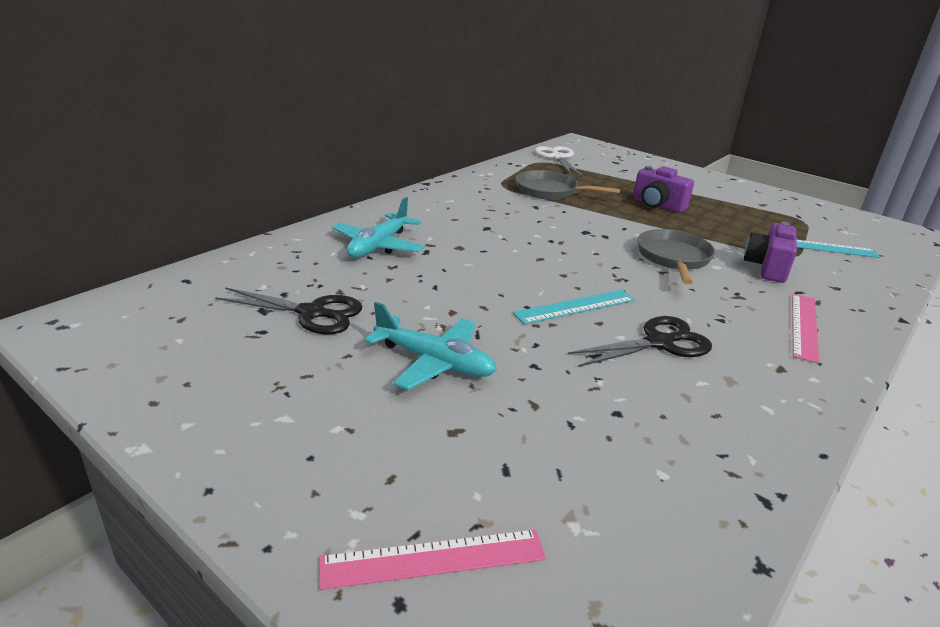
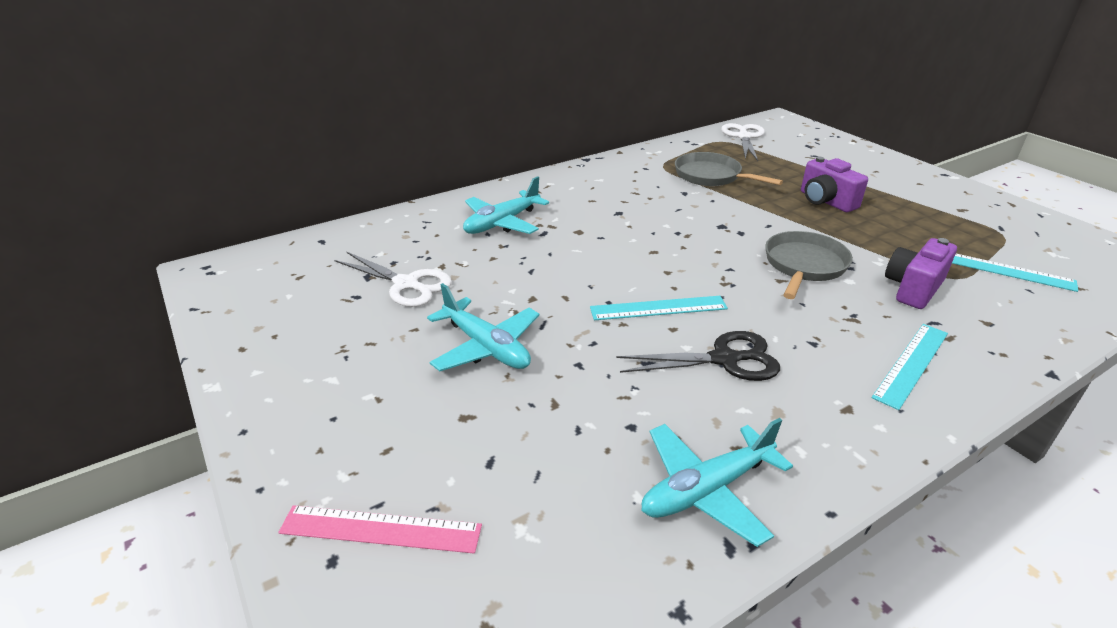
camera: 20 degrees right, 5 degrees up
black scissors [215,287,362,335] -> white scissors [334,252,452,307]
pink ruler [792,294,819,364] -> turquoise ruler [872,324,948,410]
none -> turquoise plane [642,418,793,547]

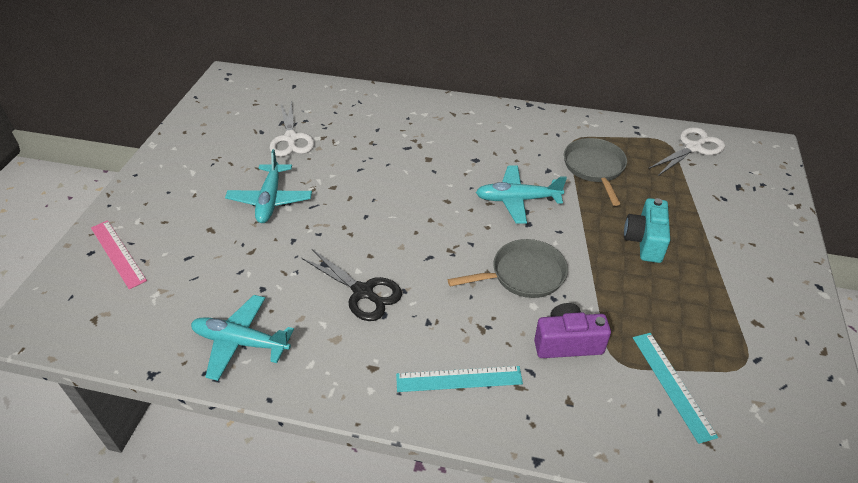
camera: 45 degrees right, 10 degrees up
turquoise plane [463,176,549,234] -> turquoise plane moved to [476,166,567,224]
turquoise ruler [590,296,728,320] -> none
purple camera [801,157,868,212] -> turquoise camera [624,198,670,263]

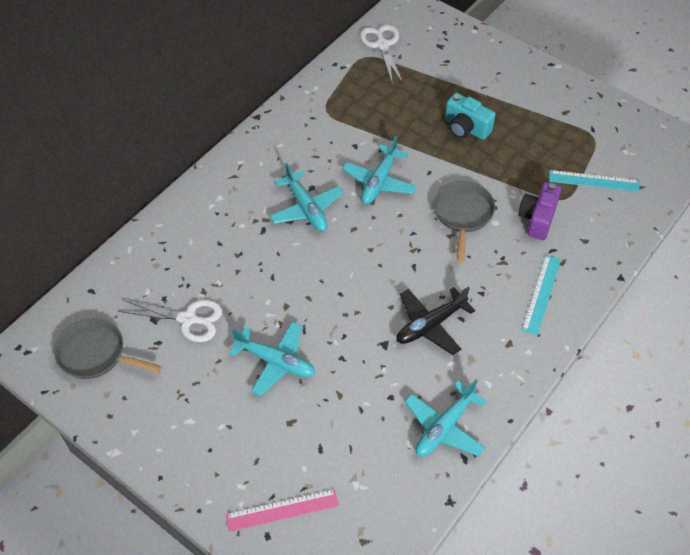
camera: 65 degrees left, 10 degrees up
black scissors [302,249,402,321] -> black plane [396,286,475,355]
grey pan [564,138,627,206] -> grey pan moved to [54,318,162,379]
none -> turquoise plane [269,163,344,231]

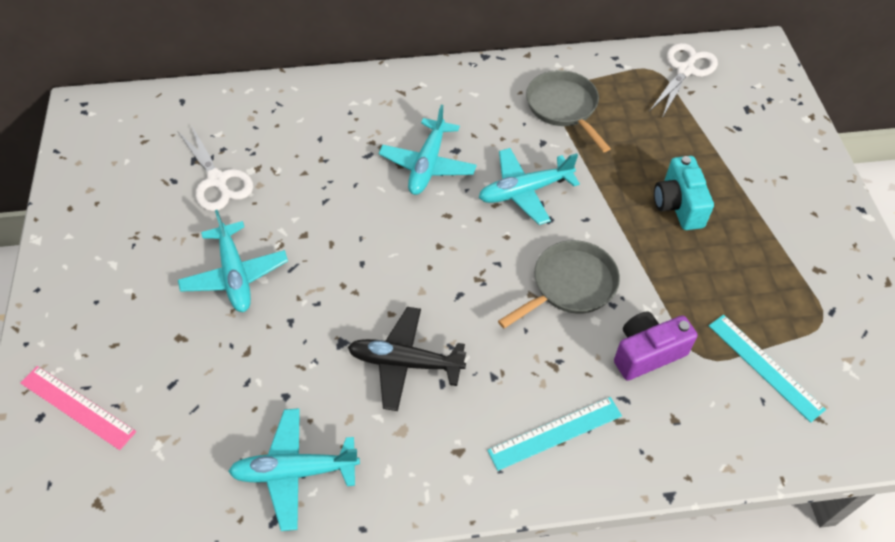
camera: 45 degrees right, 0 degrees up
grey pan [54,318,162,379] -> grey pan moved to [526,70,611,152]

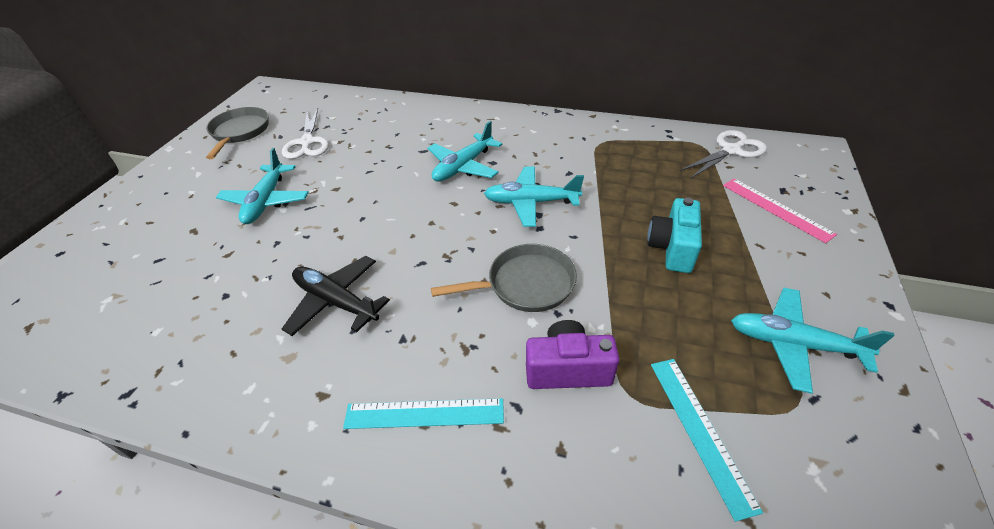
camera: 25 degrees right, 10 degrees down
pink ruler [20,366,136,450] -> pink ruler moved to [723,179,837,243]
turquoise plane [228,408,360,531] -> turquoise plane moved to [731,287,895,394]
grey pan [526,70,611,152] -> grey pan moved to [206,107,269,159]

